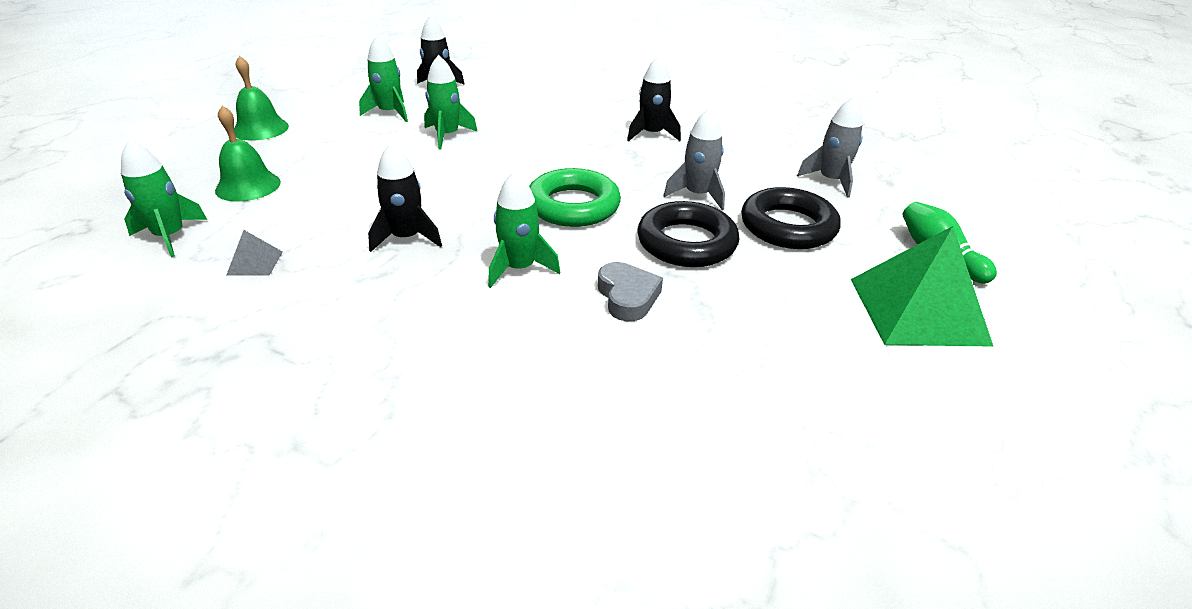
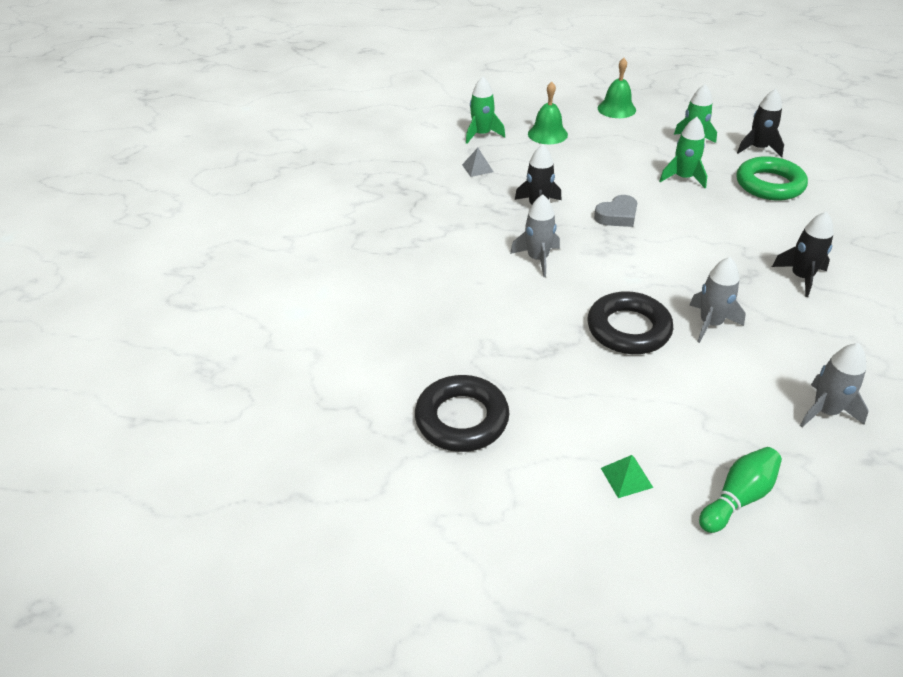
camera: 75 degrees right, 5 degrees up
green rocket [488,171,560,288] -> grey rocket [510,195,560,277]
green ring [529,168,621,227] -> green ring moved to [737,156,808,201]
grey heart [598,262,663,321] -> grey heart moved to [594,195,637,227]
black ring [741,187,841,249] -> black ring moved to [415,375,510,452]
green pyramid [851,226,994,347] -> green pyramid [601,455,653,498], size x0.42

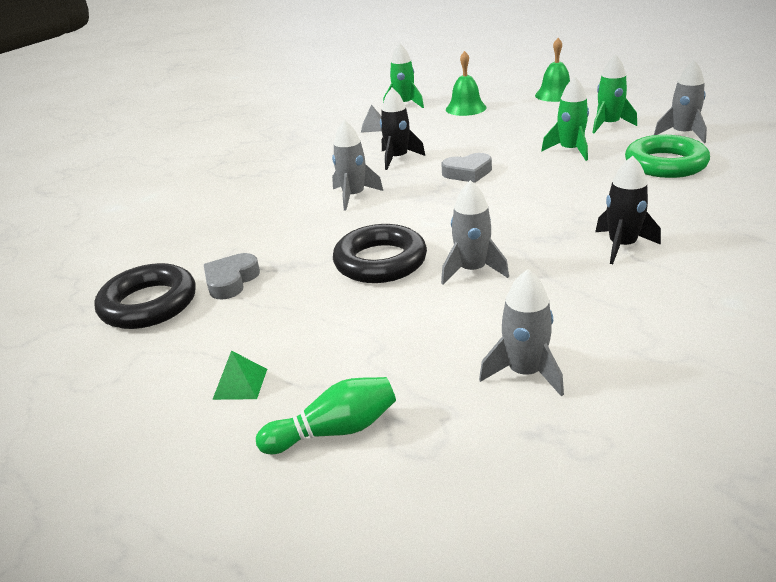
camera: 25 degrees right, 10 degrees down
black rocket [737,89,784,157] -> grey rocket [654,60,707,143]
none -> grey heart [204,253,260,300]

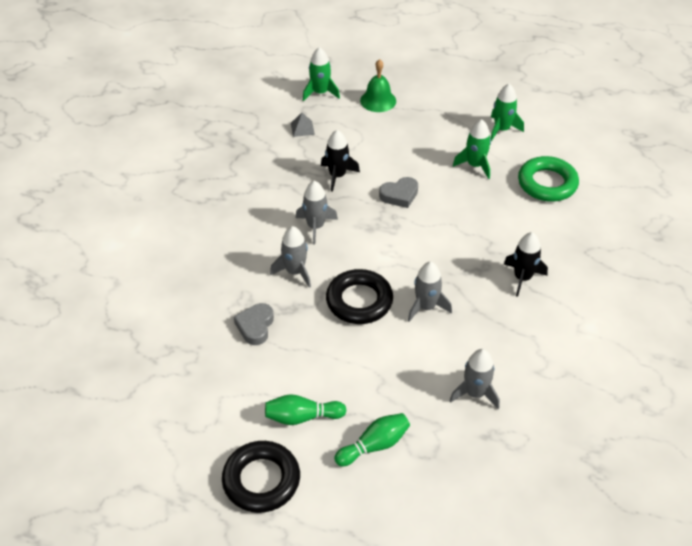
camera: 15 degrees left, 15 degrees up
black ring [94,263,196,329] -> black ring moved to [222,441,300,513]
green pyramid [212,350,267,400] -> green bowling pin [265,394,346,425]
green bell [535,38,570,102] -> none
grey rocket [654,60,707,143] -> grey rocket moved to [270,226,311,288]

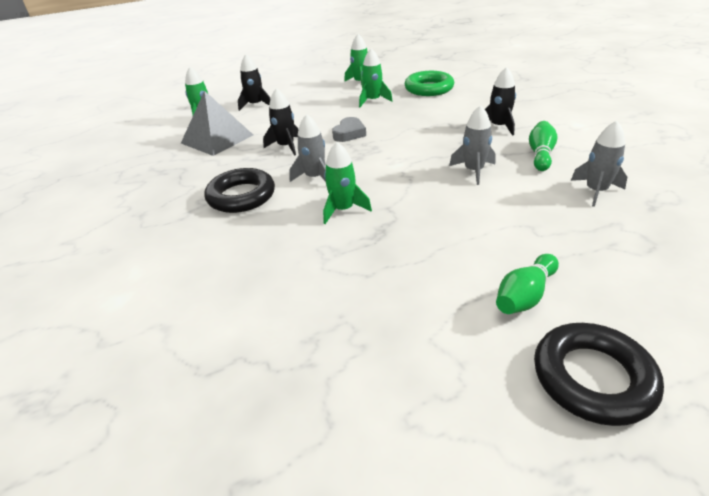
camera: 40 degrees left, 10 degrees down
grey heart [234,303,274,345] -> none
grey rocket [270,226,311,288] -> green rocket [323,142,372,224]
grey pyramid [291,113,315,137] -> grey pyramid [181,91,253,156], size x2.40
black ring [326,269,393,324] -> black ring moved to [204,168,275,213]
green bowling pin [334,413,410,466] -> green bowling pin moved to [529,121,557,171]
green bell [360,59,396,112] -> black rocket [238,54,270,111]

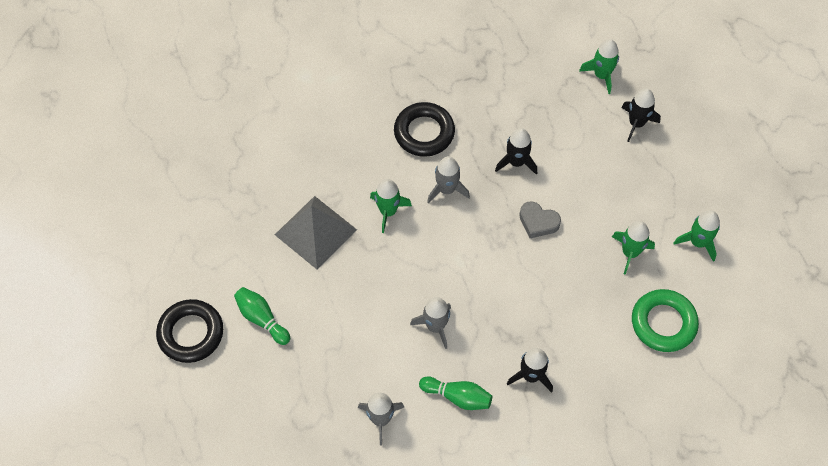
camera: 90 degrees right, 25 degrees up
grey pyramid [181,91,253,156] -> grey pyramid moved to [275,196,357,269]

